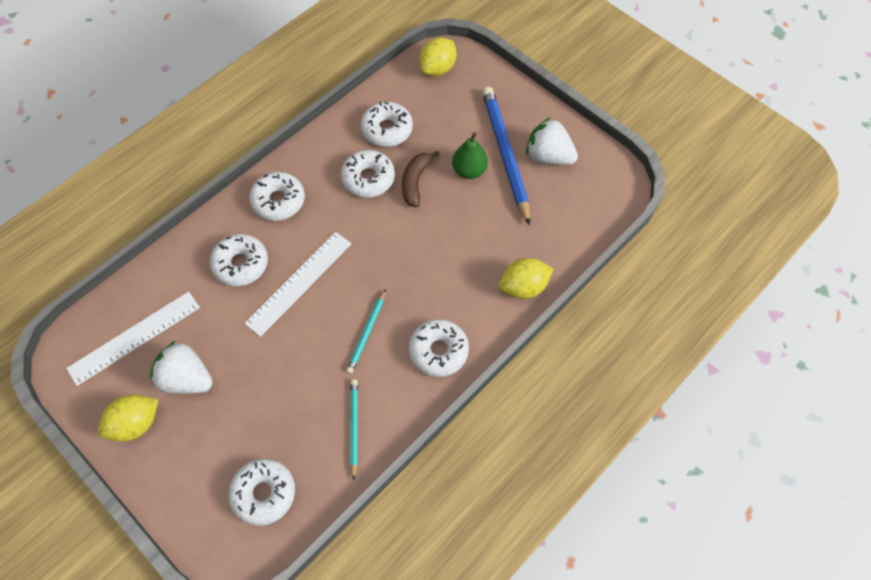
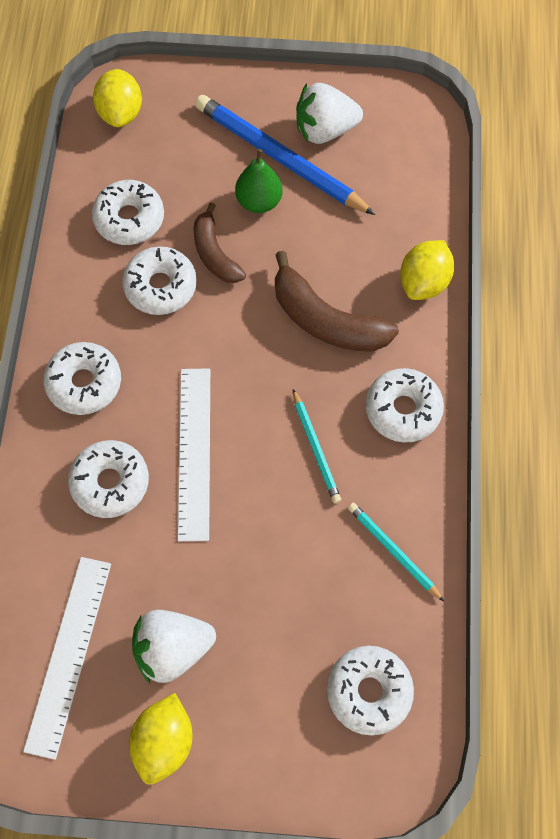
camera: 40 degrees left, 5 degrees up
none -> brown banana [275,251,399,352]

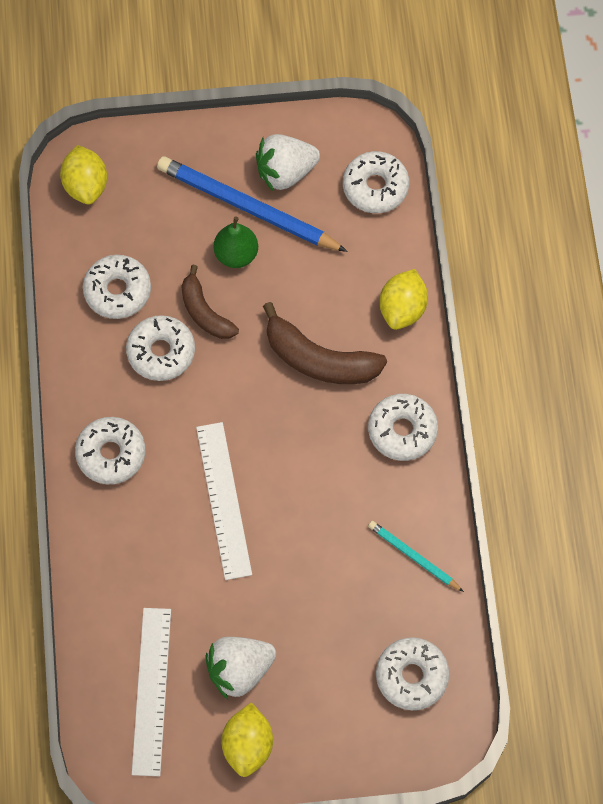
camera: 10 degrees left, 0 degrees up
white donut [68,440,149,518] -> white donut moved to [343,151,409,213]
turquoise pencil [293,389,341,503] -> none

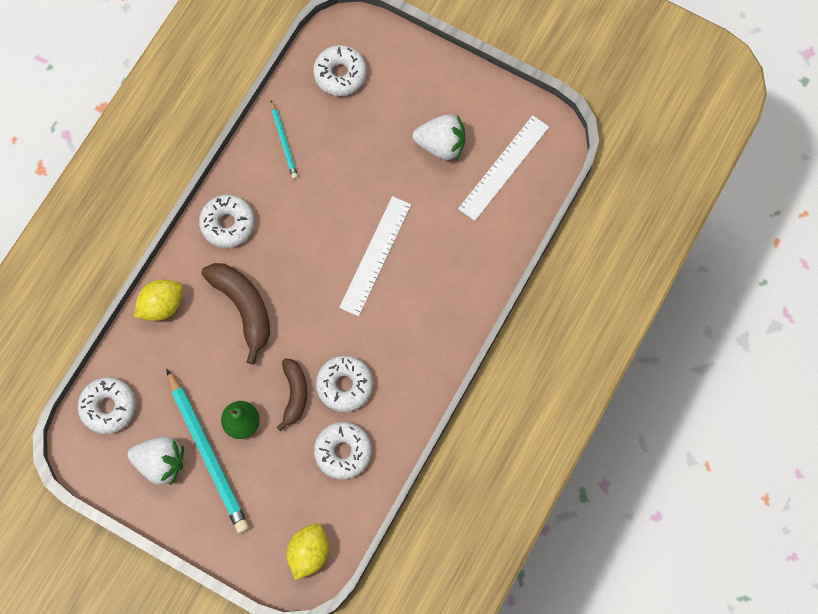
camera: 145 degrees left, 5 degrees up
white donut [75,417,145,484] -> none
blue pencil [157,156,348,252] -> turquoise pencil [166,369,249,533]
yellow lemon [221,703,273,777] -> none

